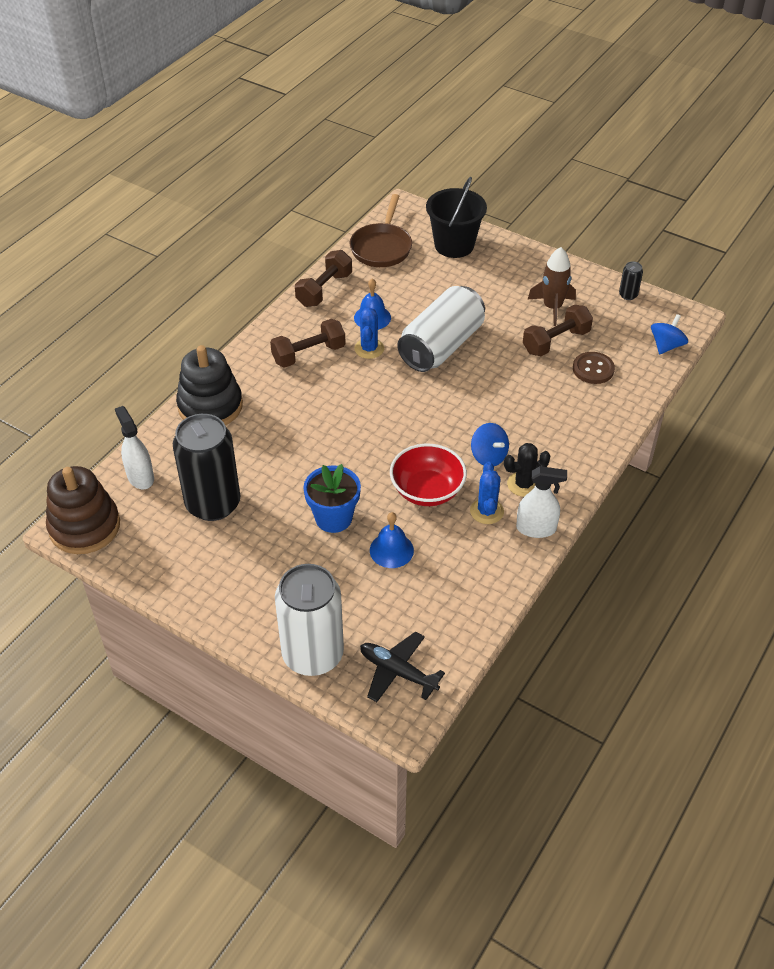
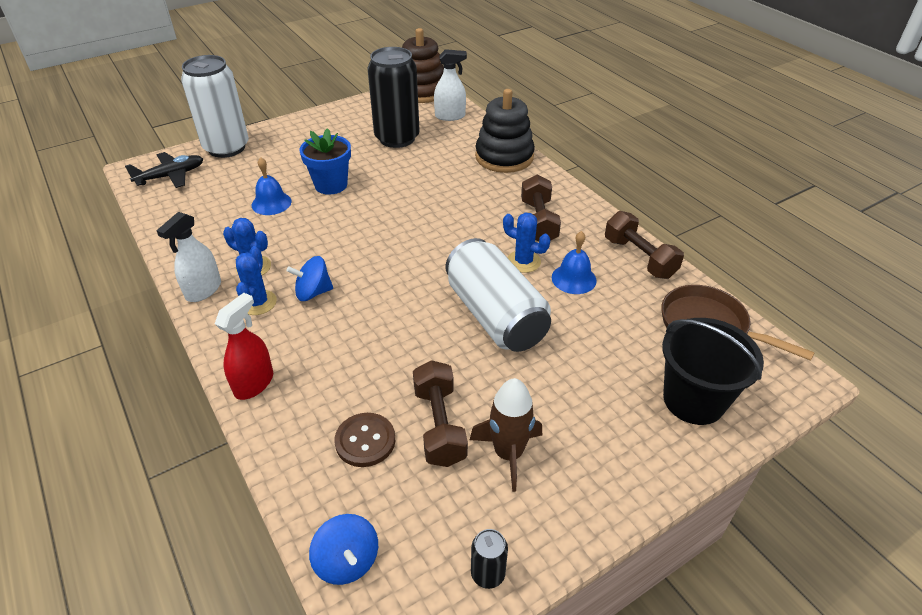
camera: 115 degrees right, 5 degrees down
red bowl [390,443,467,506] -> none
black cactus [504,443,550,497] -> blue cactus [236,246,277,315]
none -> red spray bottle [215,293,273,400]

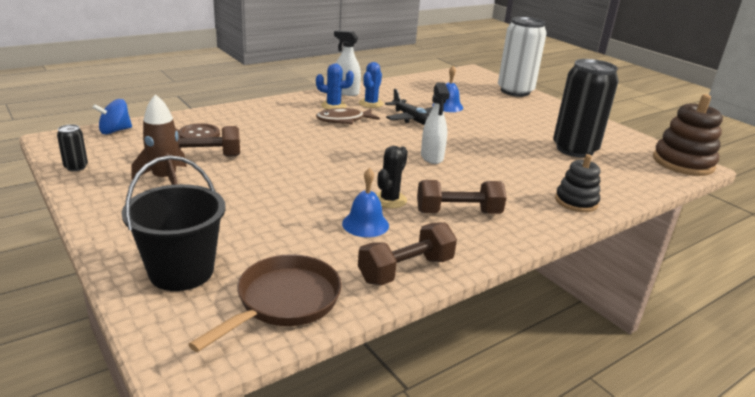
camera: 85 degrees right, 15 degrees down
black plane [125,152,203,188] -> black plane moved to [385,89,433,125]
red spray bottle [215,293,273,400] -> none
blue spinning top [286,256,333,301] -> brown fish [316,108,380,125]
blue flower pot [300,128,351,195] -> none
white spray bottle [434,49,467,121] -> white spray bottle moved to [421,82,450,164]
white can [446,238,551,352] -> none
black stacking toy [475,89,535,173] -> black stacking toy [555,154,600,212], size x0.62
blue cactus [503,213,550,273] -> black cactus [376,146,408,208]

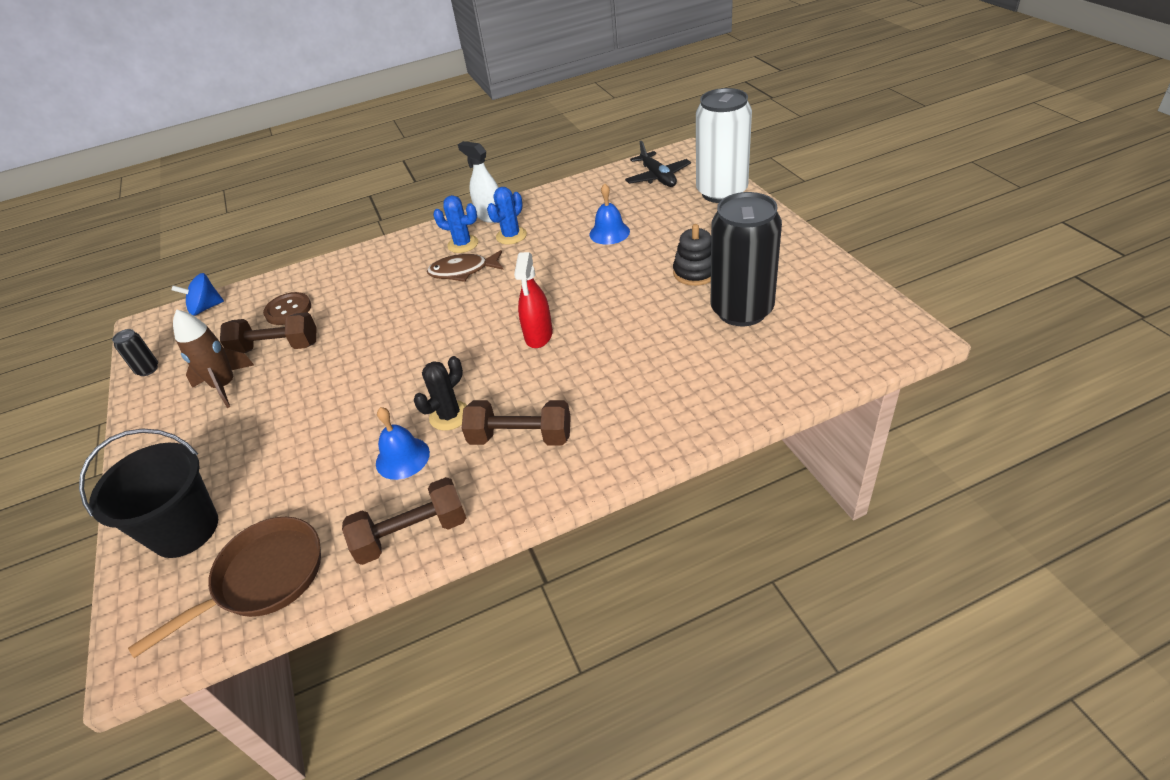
camera: 20 degrees right, 15 degrees up
black plane [385,89,433,125] -> black plane moved to [625,141,691,187]
white spray bottle [421,82,450,164] -> red spray bottle [514,252,553,348]
black stacking toy [555,154,600,212] -> black stacking toy moved to [673,224,711,286]
brown stacking toy [653,94,723,176] -> none

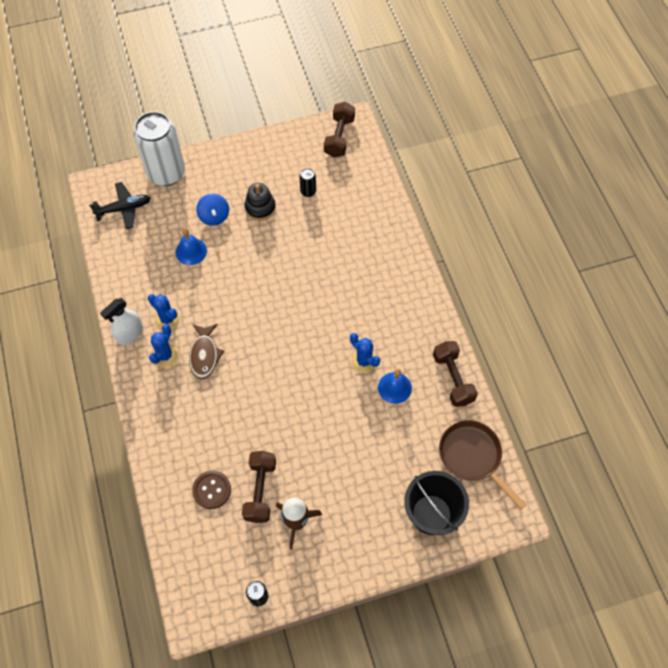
camera: 90 degrees left, 20 degrees up
blue spinning top [172,273,224,316] -> blue spinning top moved to [196,193,229,226]
black cactus [414,356,467,431] -> blue cactus [350,333,380,373]
brown dumbbell [462,400,571,446] -> brown dumbbell moved to [324,102,355,157]
red spray bottle [514,252,553,348] -> none
black can [711,192,782,326] -> black can [299,168,316,197], size x0.40

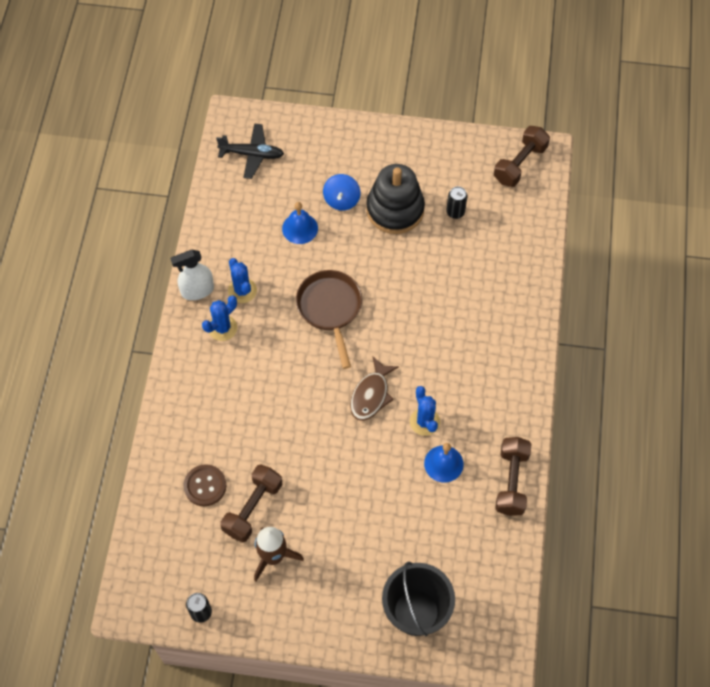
camera: 25 degrees right, 0 degrees up
white can [134,112,185,186] -> none
brown fish [189,324,224,379] -> brown fish moved to [350,356,399,421]
black stacking toy [245,183,276,221] -> black stacking toy [366,164,425,234], size x1.61
brown pan [439,420,526,510] -> brown pan moved to [296,270,362,369]

